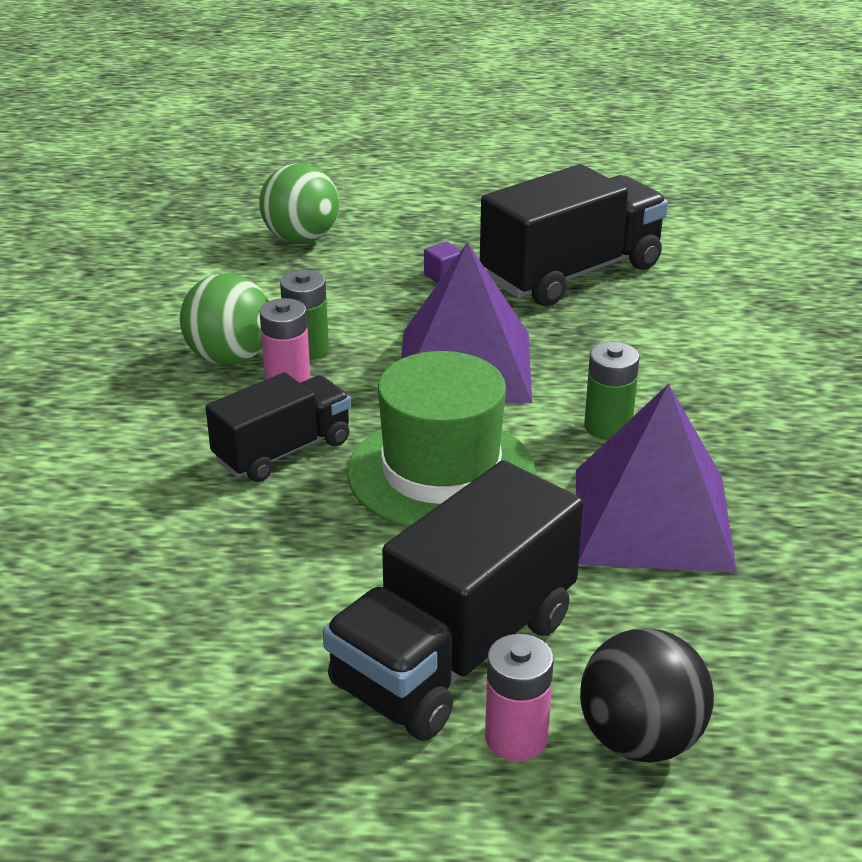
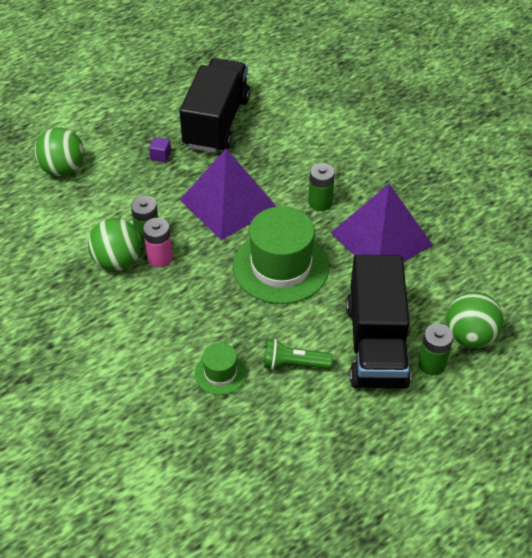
camera: 40 degrees left, 15 degrees up
black truck [206,372,351,482] -> none
pink battery [485,634,553,761] -> green battery [418,323,453,376]
black ball [580,628,714,763] -> green ball [446,292,504,348]
none -> green hat [195,343,247,395]
none -> green flashlight [264,339,333,370]

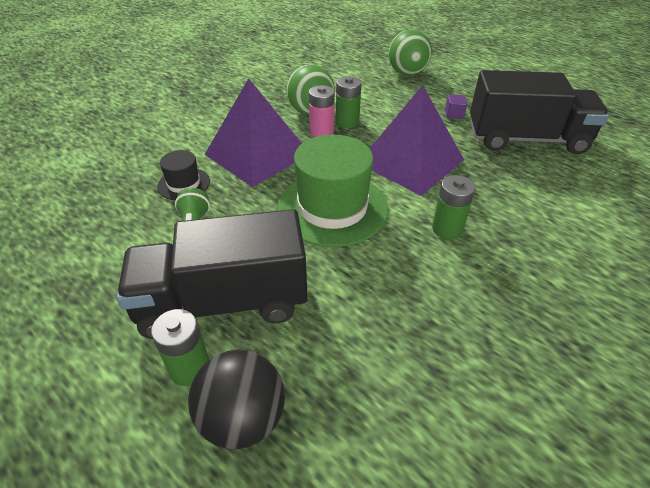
camera: 80 degrees right, 5 degrees down
green hat [195,343,247,395] -> black hat [157,150,210,201]
purple pyramid [331,184,433,262] -> purple pyramid moved to [205,78,302,187]
green ball [446,292,504,348] -> black ball [188,350,285,449]

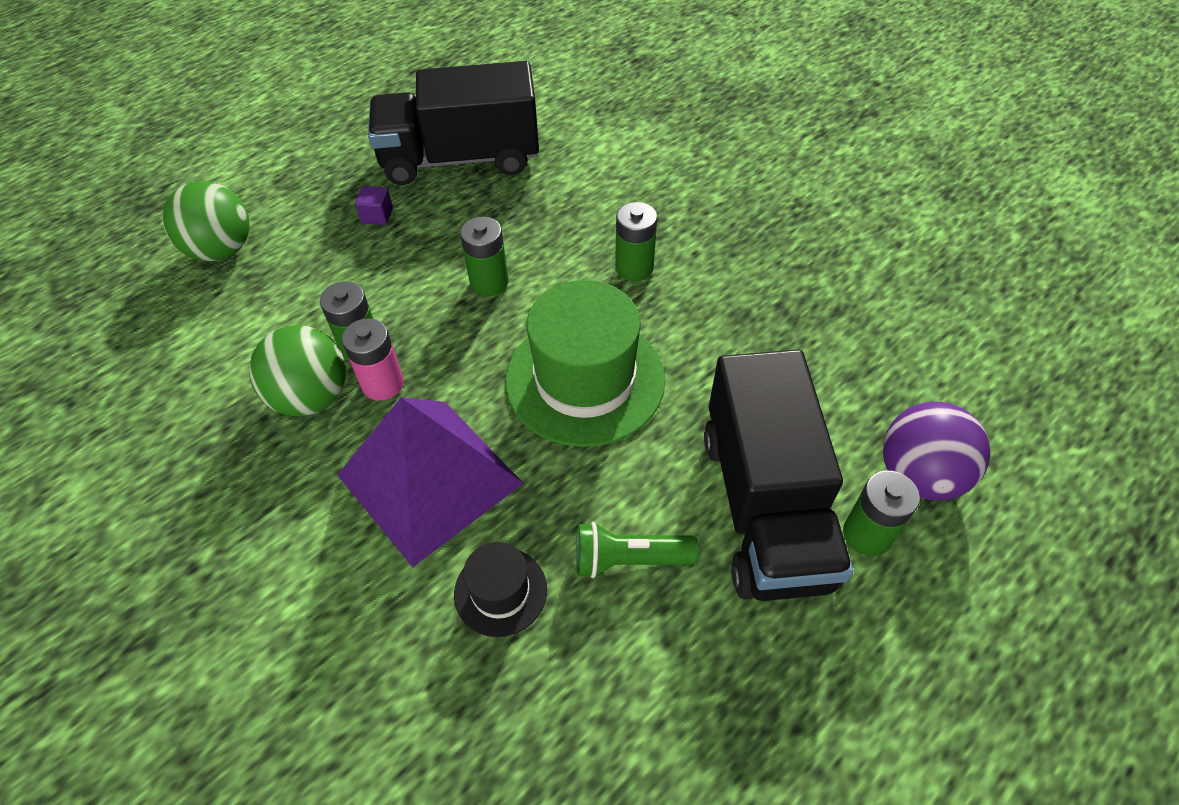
camera: 85 degrees left, 10 degrees up
black ball [188,350,285,449] -> purple ball [883,402,990,501]
purple pyramid [370,85,464,196] -> green battery [460,217,508,296]
black truck [470,70,609,154] -> black truck turned 105 degrees counterclockwise [368,61,539,185]

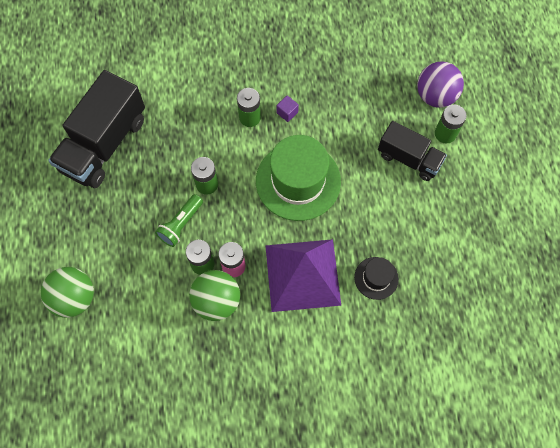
camera: 55 degrees left, 15 degrees up
purple cube [355,186,393,225] -> purple cube moved to [276,96,299,122]
green flashlight [576,522,699,578] -> green flashlight moved to [155,194,203,247]
black truck [704,350,853,601] -> black truck [378,121,447,181], size x0.61

